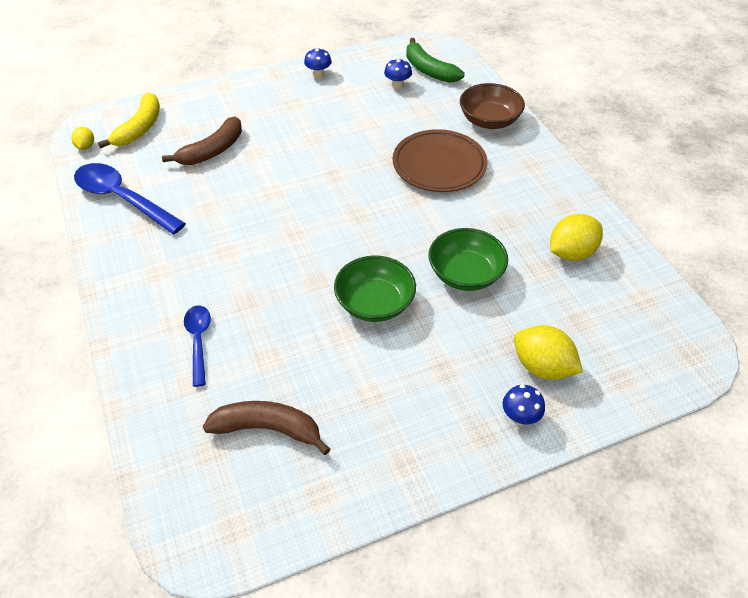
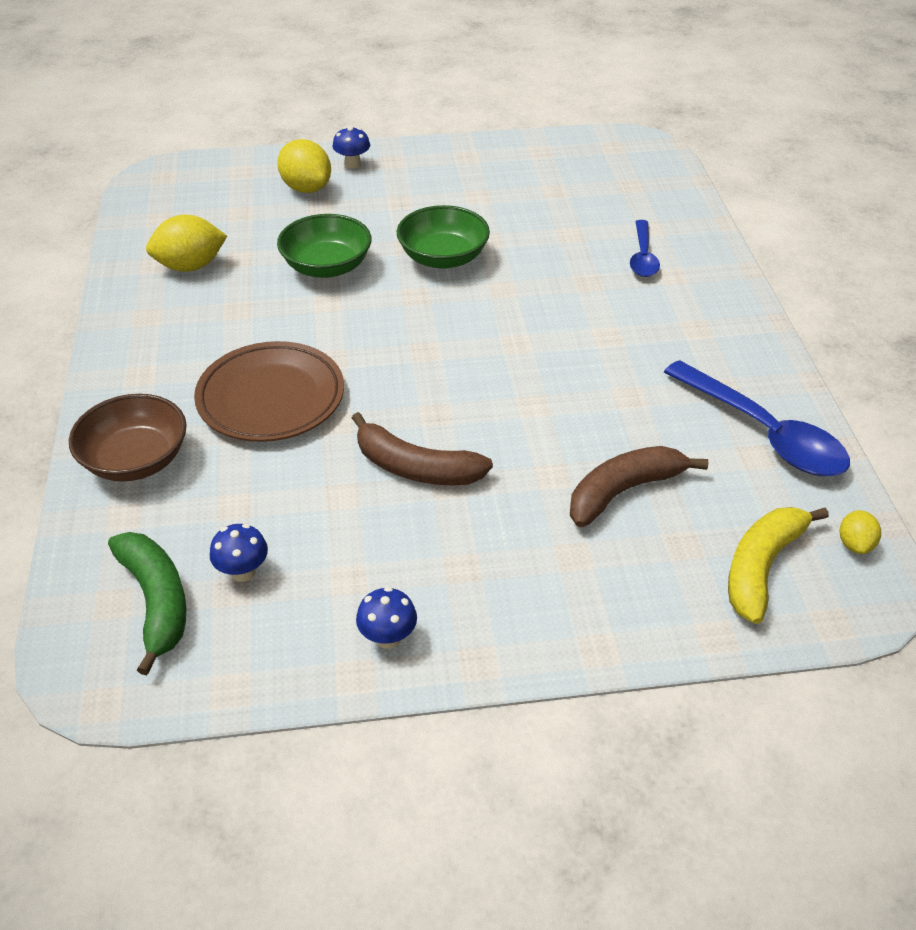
camera: 165 degrees left, 5 degrees down
brown banana [203,401,330,455] -> brown banana moved to [352,412,493,485]

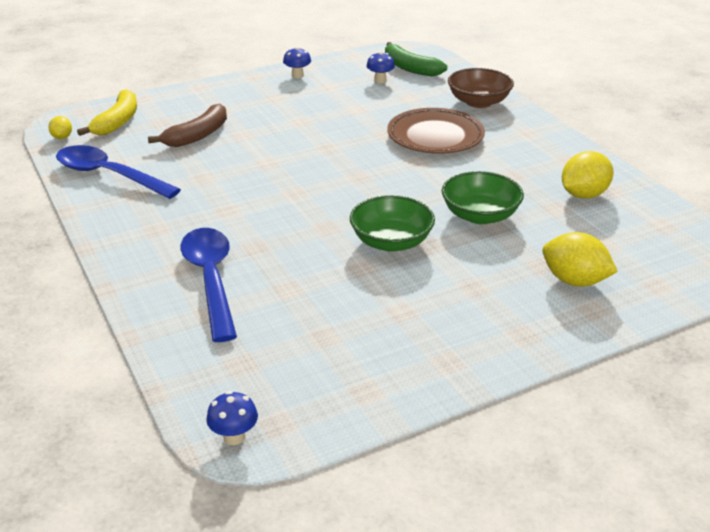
camera: 160 degrees right, 10 degrees down
blue mushroom [333,127,370,169] -> blue mushroom moved to [206,391,258,445]
brown banana [352,412,493,485] -> none
blue spoon [630,220,660,277] -> blue spoon [180,228,237,342], size x1.73

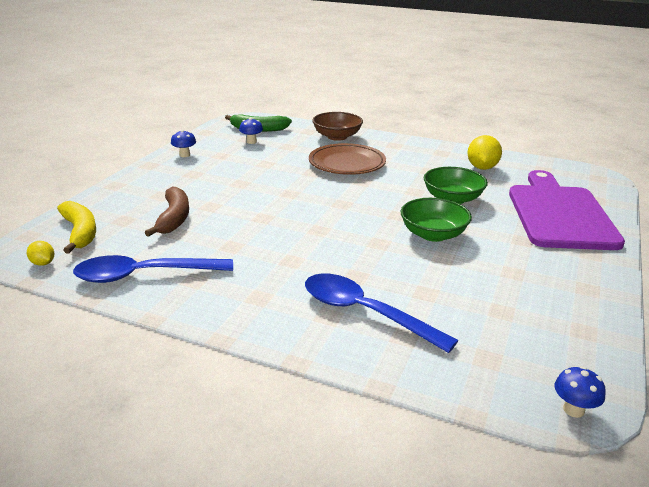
camera: 40 degrees left, 5 degrees down
yellow lemon [542,232,618,287] -> purple cutting board [509,170,625,250]

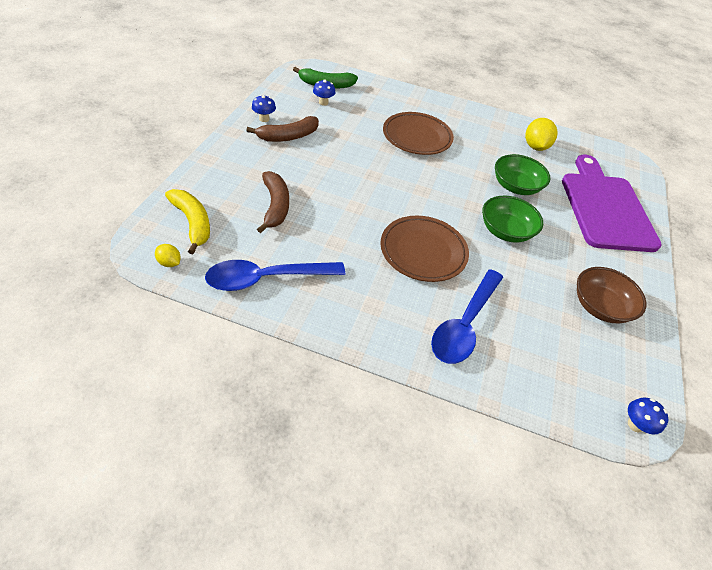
camera: 10 degrees left, 20 degrees up
blue spoon [305,274,458,353] -> blue spoon turned 90 degrees counterclockwise [431,269,503,364]
brown bowl [312,112,363,141] -> brown bowl moved to [577,267,646,323]
none -> brown banana [246,116,319,142]
none -> brown plate [380,216,469,282]

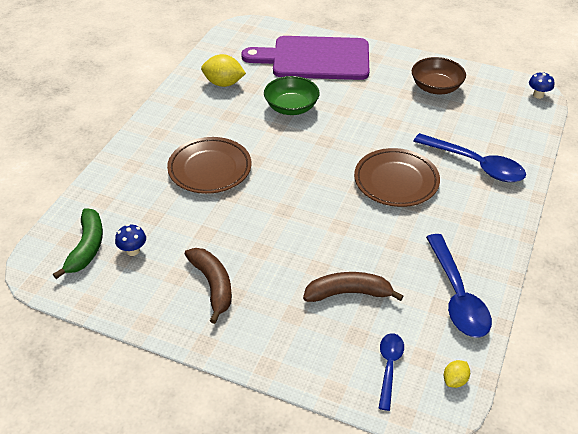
camera: 80 degrees left, 5 degrees down
yellow banana [165,189,210,254] -> blue spoon [379,333,404,411]
blue mushroom [252,95,276,122] -> none
green bowl [482,196,543,243] -> none

